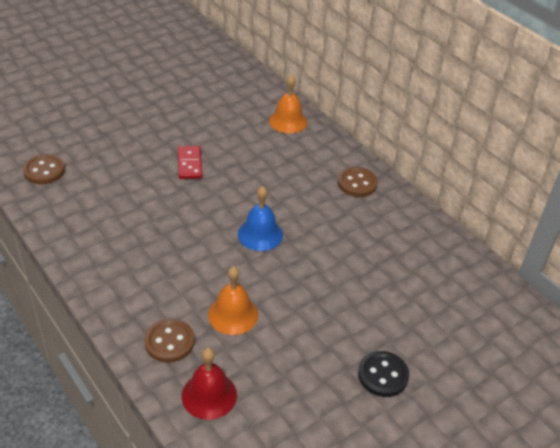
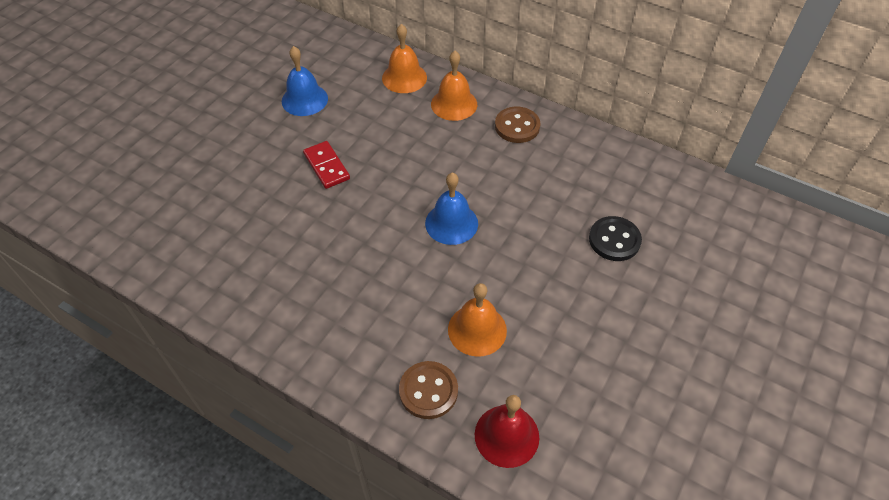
camera: 20 degrees left, 10 degrees up
brown button [23,154,65,184] -> none
black button [358,351,409,397] -> black button moved to [589,216,642,261]
none -> blue bell [282,46,328,116]
none -> orange bell [431,51,477,121]

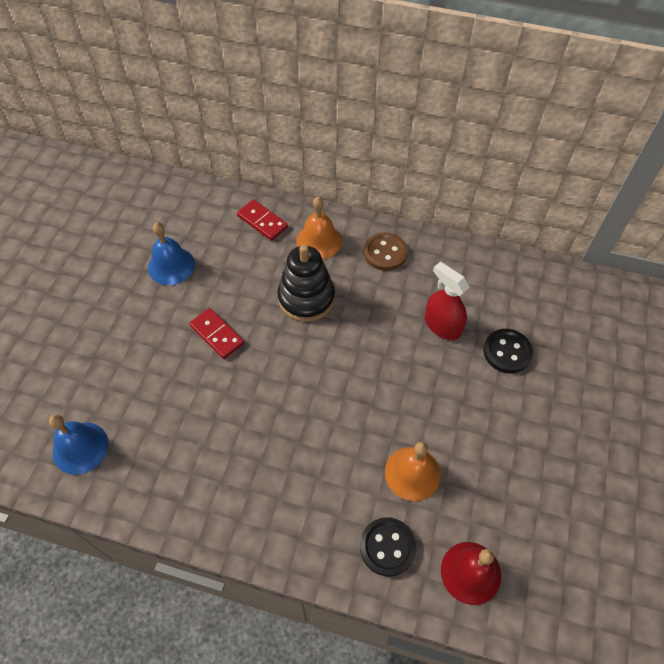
camera: 15 degrees left, 5 degrees up
orange bell [382,24,427,93] -> red domino [237,199,288,241]
brown button [399,361,458,419] -> black button [360,517,416,577]
blue bell [425,173,478,245] -> blue bell moved to [49,414,108,475]
none -> black stacking toy [277,245,335,322]
none -> red spray bottle [425,261,470,340]

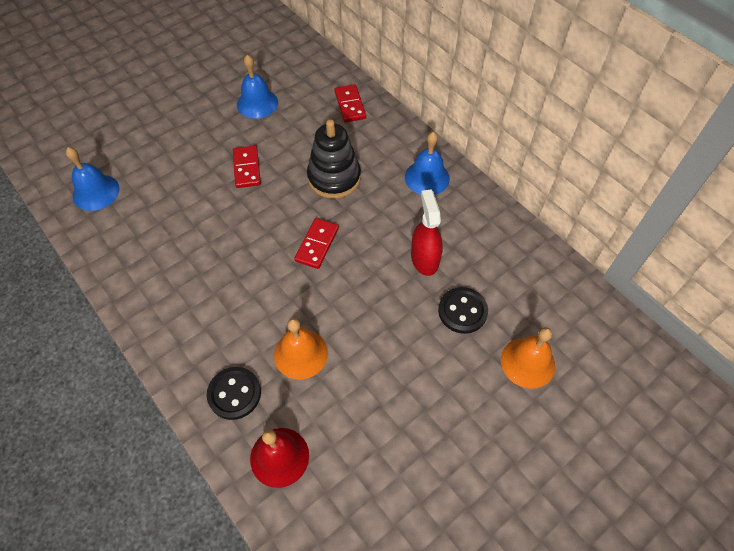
camera: 35 degrees right, 0 degrees up
orange bell [296,197,342,259] -> orange bell moved to [501,327,555,389]
brown button [364,232,408,271] -> blue bell [405,132,450,195]
none -> red domino [294,218,339,269]

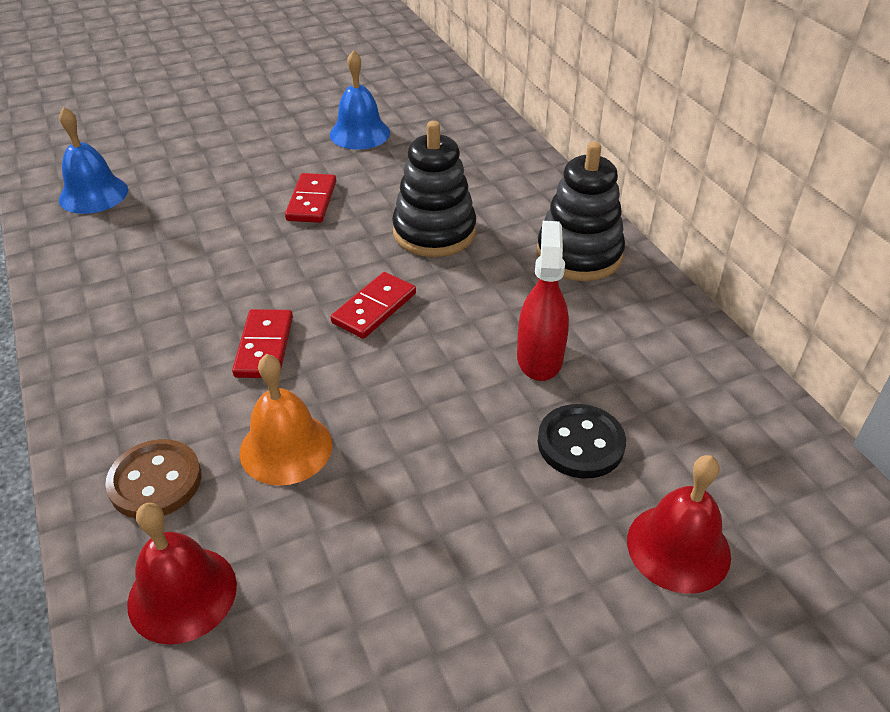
camera: 15 degrees right, 15 degrees down
black button [207,367,261,420] -> brown button [105,439,201,518]
red domino [334,84,366,122] -> red domino moved to [232,309,293,378]
blue bell [405,132,450,195] -> black stacking toy [537,142,625,281]
orange bell [501,327,555,389] -> red bell [627,455,731,594]

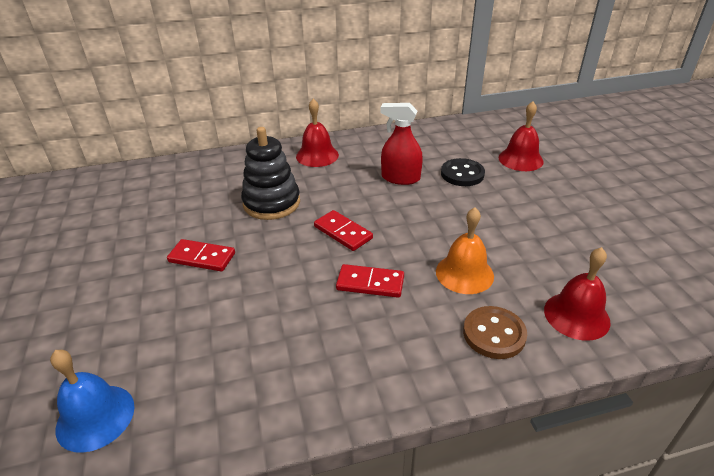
camera: 80 degrees left, 5 degrees down
blue bell [330,50,390,150] -> none
black stacking toy [537,142,625,281] -> red bell [296,99,339,167]

